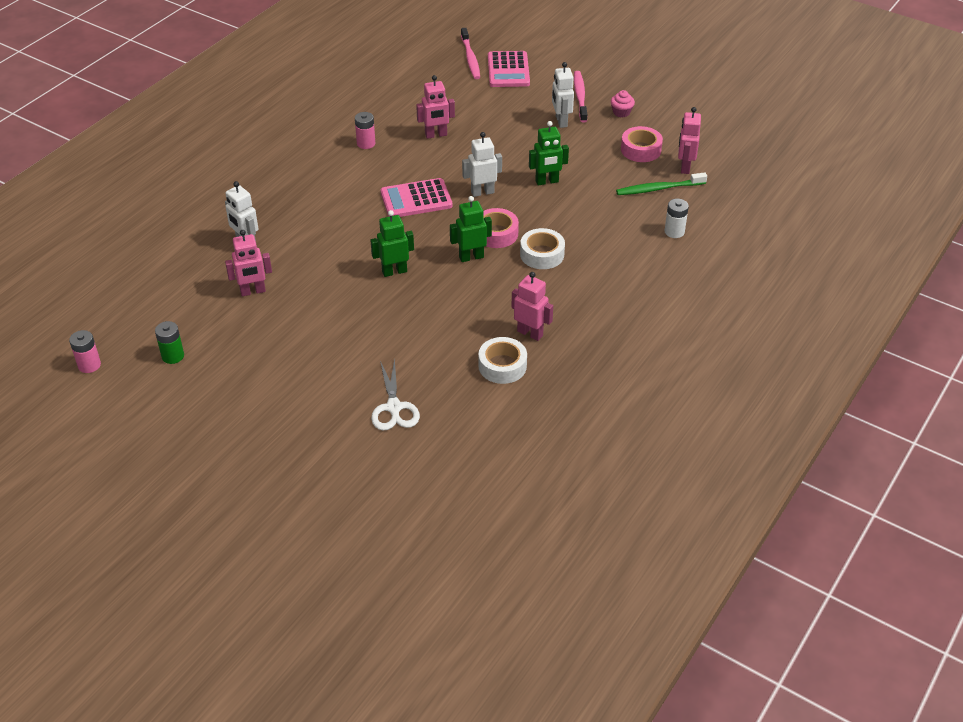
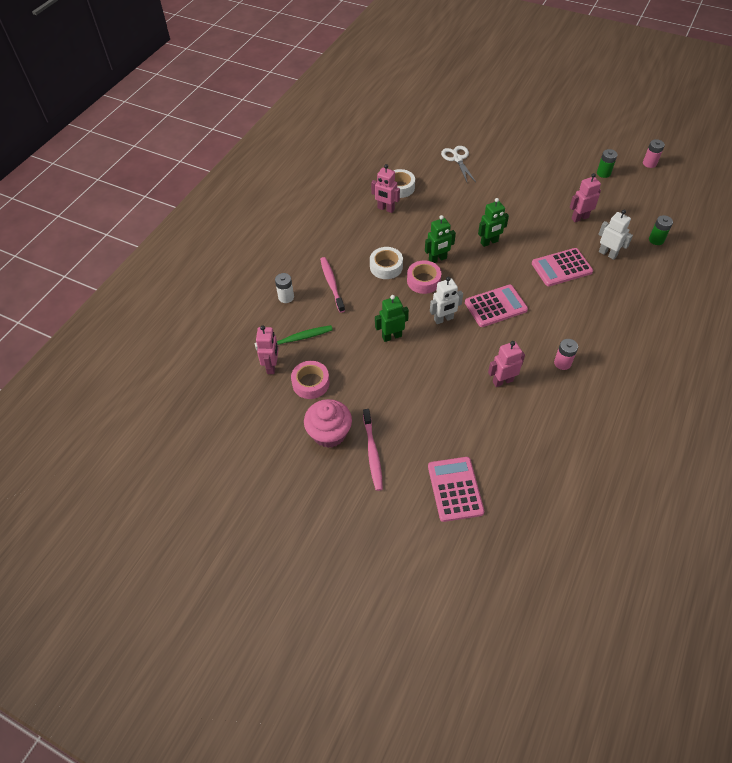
camera: 175 degrees right, 10 degrees up
pink toothbrush [461,28,480,79] -> pink toothbrush moved to [320,257,345,313]
white robot [552,62,574,128] -> none
pink cupcake [611,90,635,117] -> pink cupcake [304,399,352,448], size x1.95
none -> pink calculator [532,248,593,286]
none -> green battery [649,215,673,245]

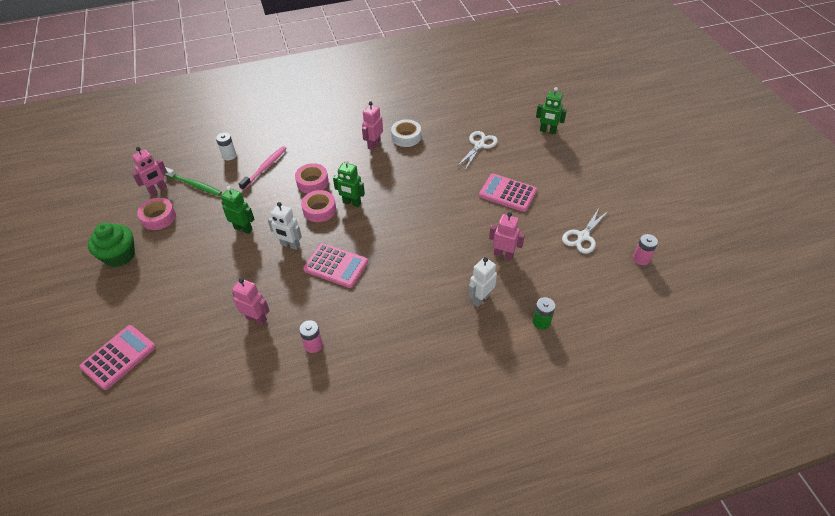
camera: 45 degrees right, 5 degrees down
pink cupcake [304,399,352,448] -> green cupcake [88,223,135,267]
pink toothbrush [363,409,383,491] -> none
white tape [370,247,403,279] -> pink tape [295,163,329,194]
pink robot [371,164,400,213] -> pink robot turned 45 degrees clockwise [362,101,383,150]
green robot [478,198,509,247] -> green robot moved to [536,87,567,134]
pink calculator [532,248,593,286] -> pink calculator moved to [479,174,537,212]
green battery [597,149,617,178] -> white scissors [562,208,608,254]
white robot [598,210,633,260] -> white robot turned 135 degrees counterclockwise [468,257,497,307]

